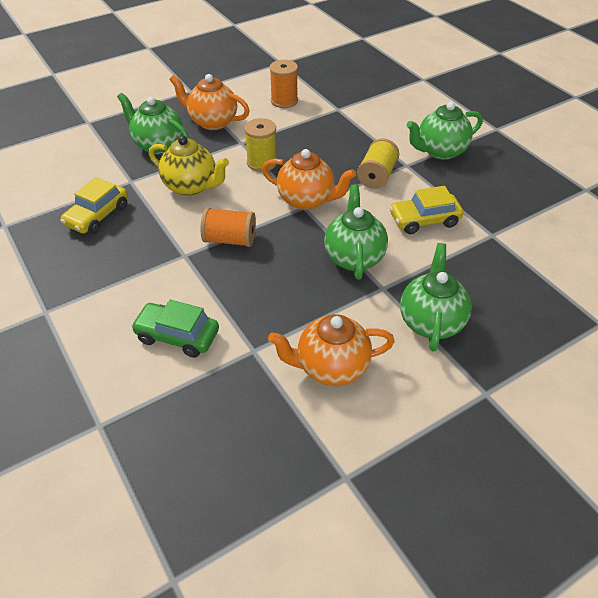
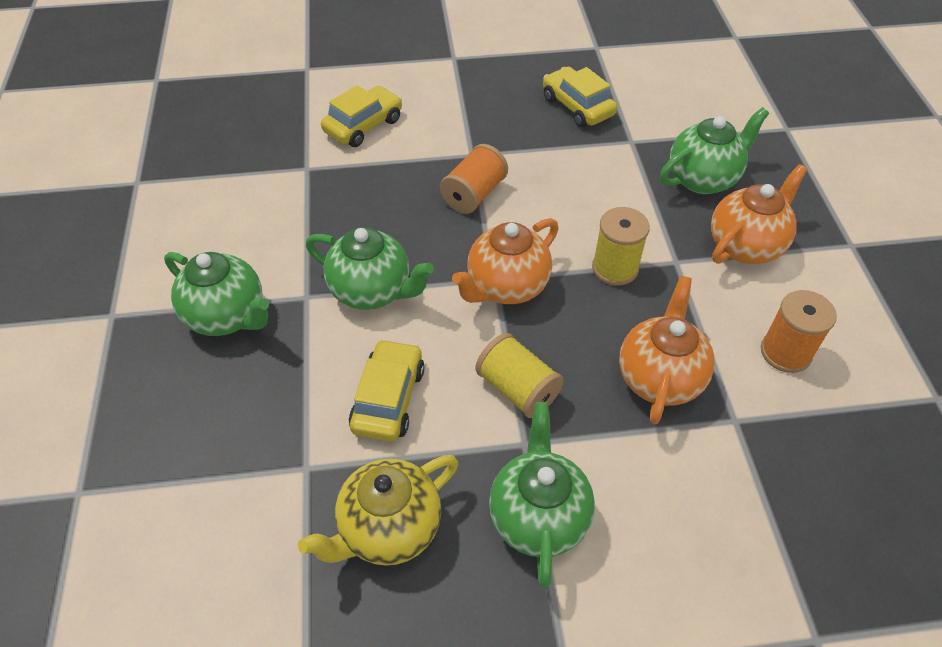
camera: 115 degrees right, 5 degrees up
green car [131,300,219,358] -> yellow car [321,85,402,147]
yellow teapot [149,136,229,196] -> yellow teapot moved to [298,455,458,566]
orange teapot [268,314,395,386] -> orange teapot moved to [619,276,715,424]

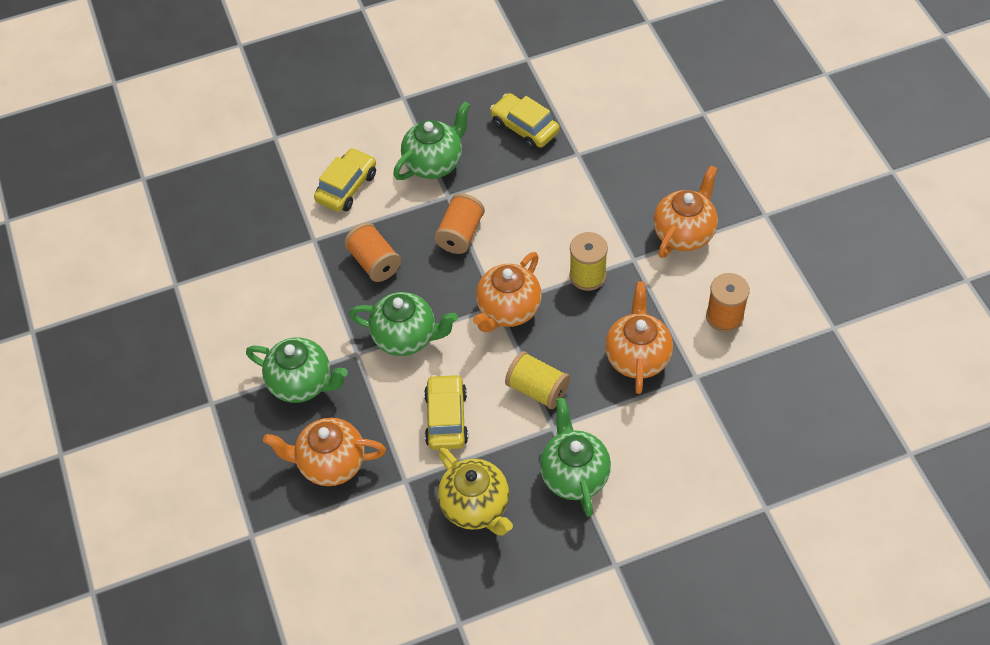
camera: 10 degrees left, 5 degrees up
yellow teapot [298,455,458,566] -> yellow teapot turned 75 degrees counterclockwise [438,448,513,535]
green teapot [660,107,769,194] -> green teapot moved to [393,101,470,180]
none -> orange teapot [263,418,386,486]
none -> orange spool [344,222,401,282]

